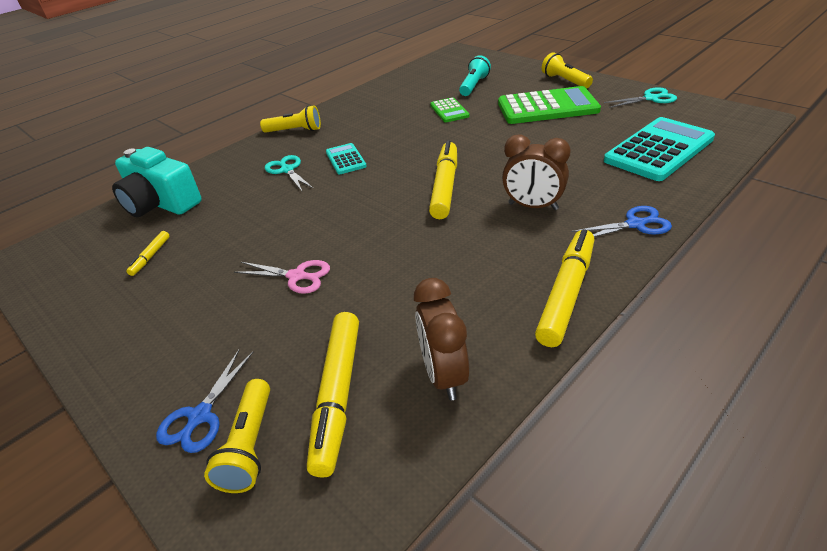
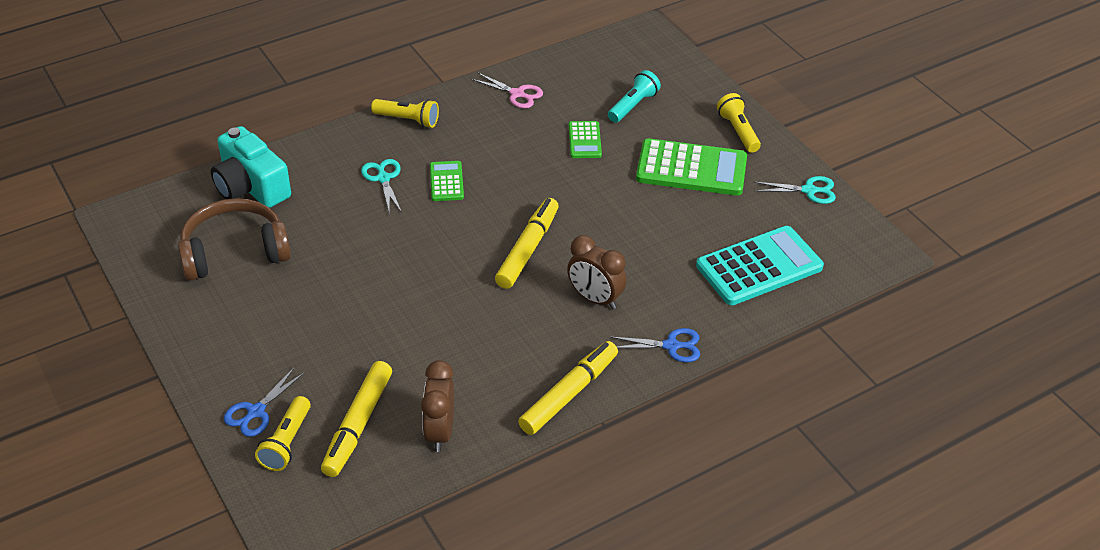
camera: 10 degrees right, 5 degrees up
yellow marker [126,231,169,276] -> brown headphones [178,198,291,281]
pink scissors [234,260,330,294] -> pink scissors moved to [471,72,543,108]
turquoise calculator [326,143,367,174] -> green calculator [430,161,464,201]

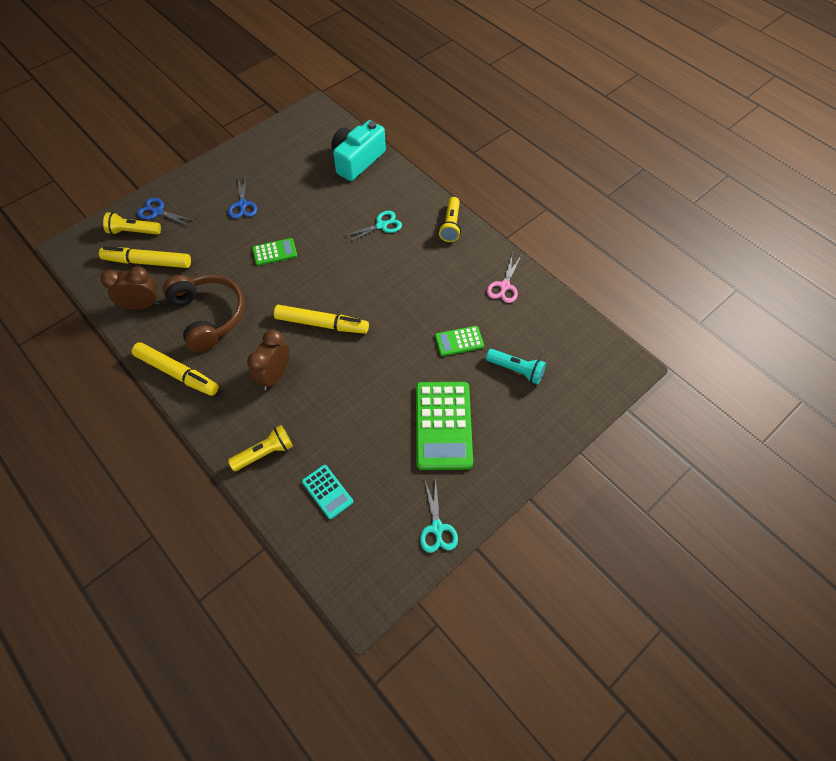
camera: 80 degrees right, 15 degrees up
brown headphones [178,198,291,281] -> brown headphones moved to [163,274,244,352]
green calculator [430,161,464,201] -> green calculator moved to [252,238,297,266]
blue scissors [610,328,700,362] -> blue scissors moved to [228,175,257,218]
turquoise calculator [696,226,824,305] -> turquoise calculator [302,465,353,519], size x0.51
yellow flashlight [717,93,761,152] -> yellow flashlight moved to [228,425,293,471]

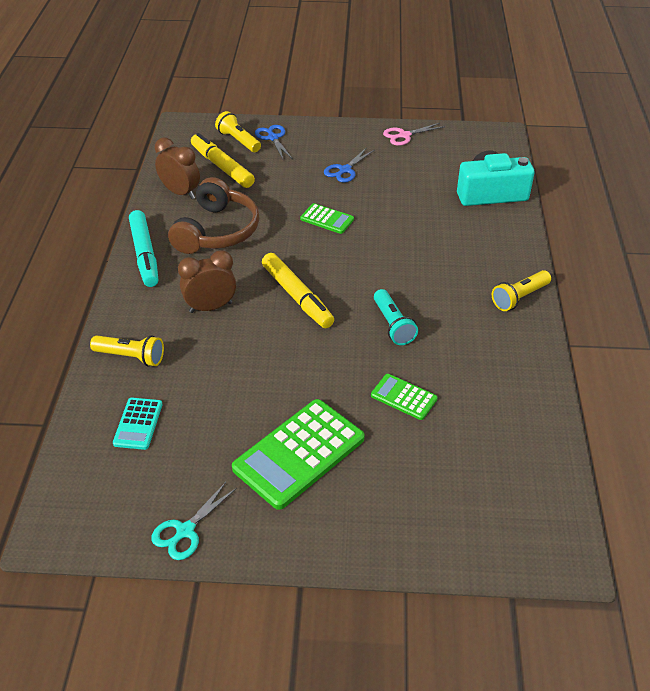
camera: 45 degrees right, 15 degrees down
yellow marker [132,342,219,396] -> turquoise marker [129,210,158,287]
turquoise scissors [344,211,402,243] -> none
turquoise flashlight [486,349,546,384] -> turquoise flashlight moved to [374,289,418,345]
pink scissors [487,253,521,303] -> pink scissors moved to [383,123,445,146]

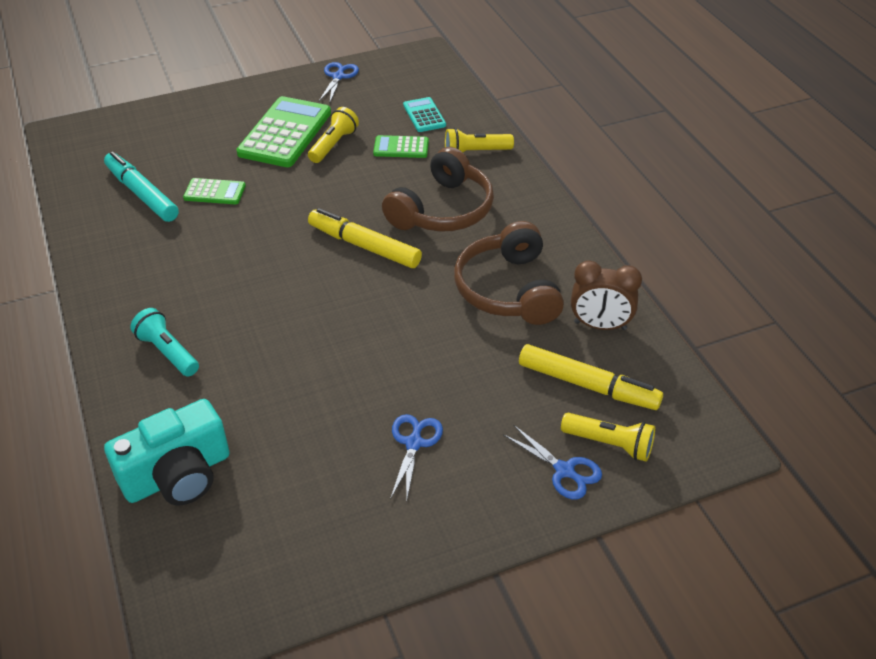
camera: 155 degrees right, 0 degrees up
turquoise marker [129,210,158,287] -> turquoise marker moved to [104,151,179,222]
turquoise scissors [151,482,237,560] -> blue scissors [319,62,359,104]
brown clock [178,250,236,313] -> brown headphones [382,147,494,232]
green calculator [300,203,354,234] -> green calculator moved to [373,135,429,158]
turquoise flashlight [374,289,418,345] -> turquoise flashlight moved to [130,308,199,377]
pink scissors [383,123,445,146] -> none
yellow flashlight [492,270,551,311] -> yellow flashlight moved to [308,107,359,163]

